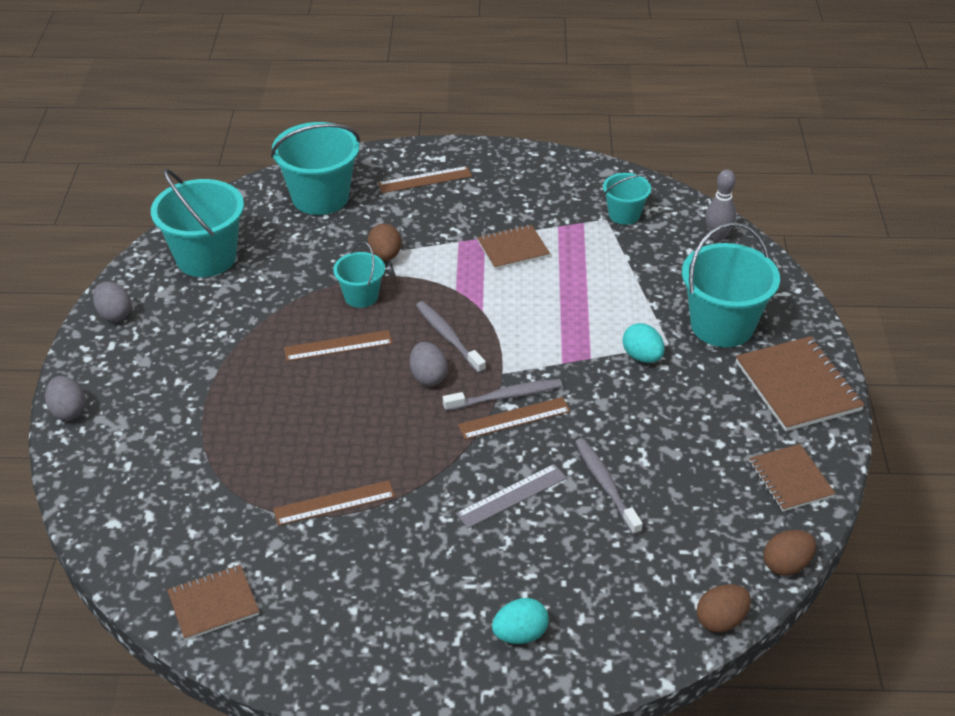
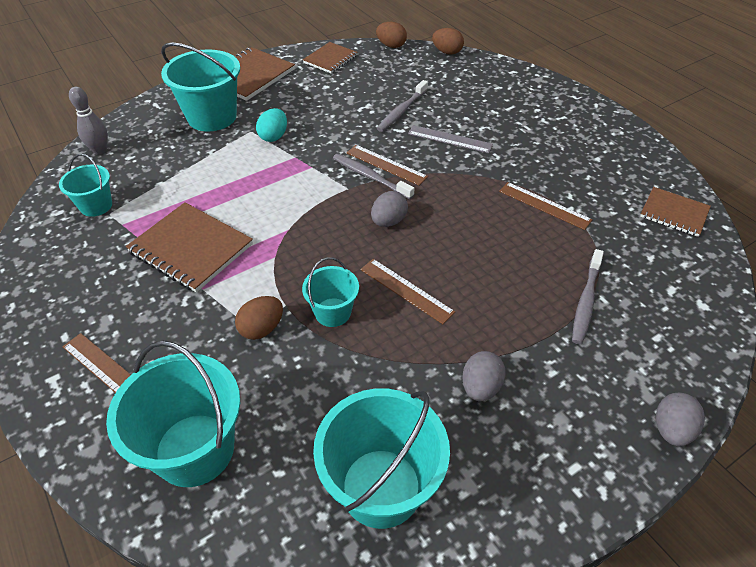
camera: 125 degrees left, 5 degrees up
grey egg [93,281,132,322] -> grey egg moved to [462,351,506,401]
grey toothbrush [416,301,486,374] -> grey toothbrush moved to [572,249,604,344]
brown notebook [477,225,550,270] -> brown notebook [126,202,253,292], size x1.59
turquoise egg [492,598,549,644] -> none

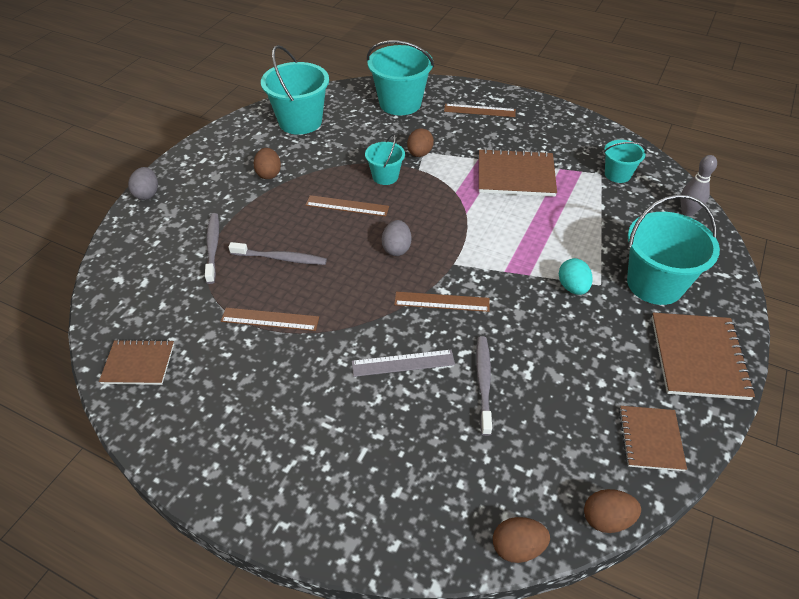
camera: 150 degrees right, 0 degrees up
grey toothbrush [333,154,414,199] -> grey toothbrush moved to [228,242,327,265]
grey egg [462,351,506,401] -> brown egg [254,148,281,179]

